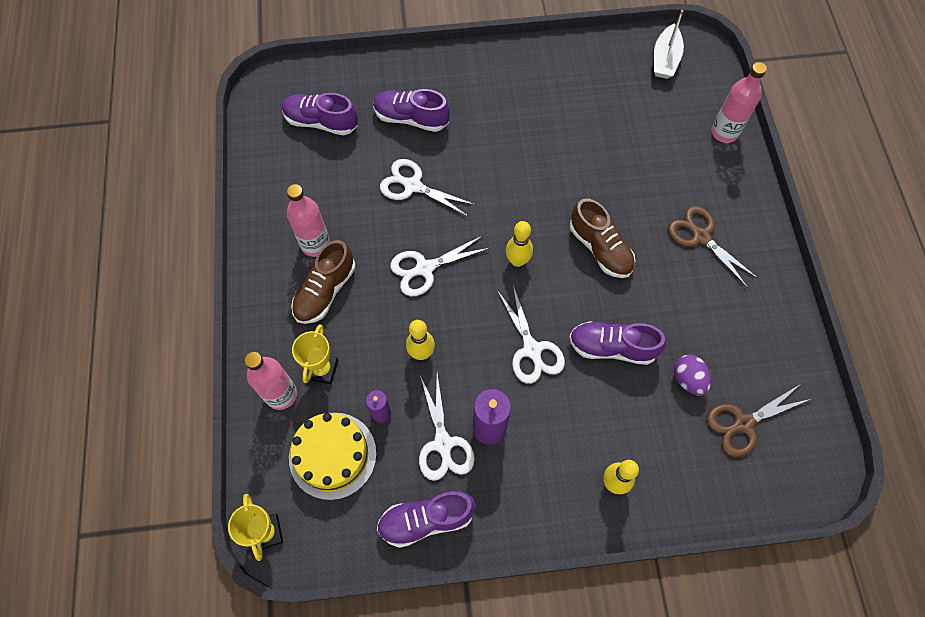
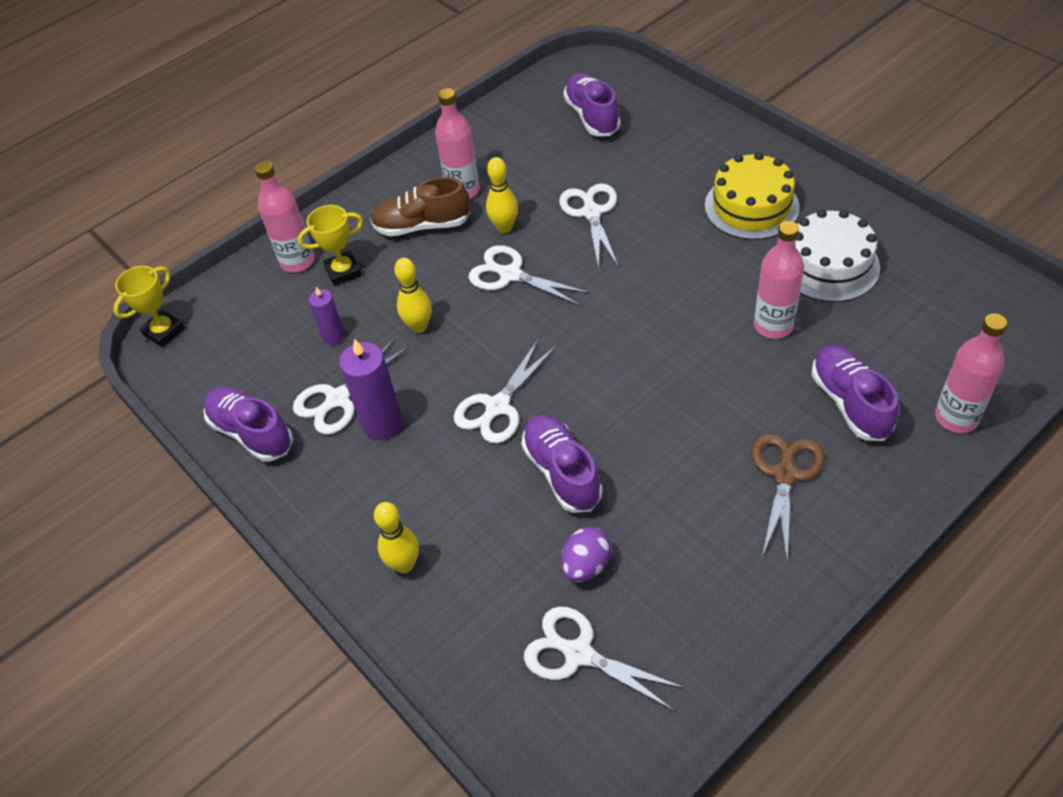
camera: 60 degrees right, 15 degrees down
yellow cake [289,413,376,500] -> yellow cake moved to [705,152,800,240]
purple shoe [373,89,450,132] -> purple shoe moved to [812,345,899,441]
yellow bowling pin [506,221,533,267] -> yellow bowling pin moved to [486,157,518,233]
brown shoe [570,199,635,278] -> none
white boat [654,10,684,79] -> none
brown scissors [707,385,811,457] -> white scissors [524,606,685,711]
none -> pink bottle [754,221,804,339]
none -> white cake [795,209,880,302]

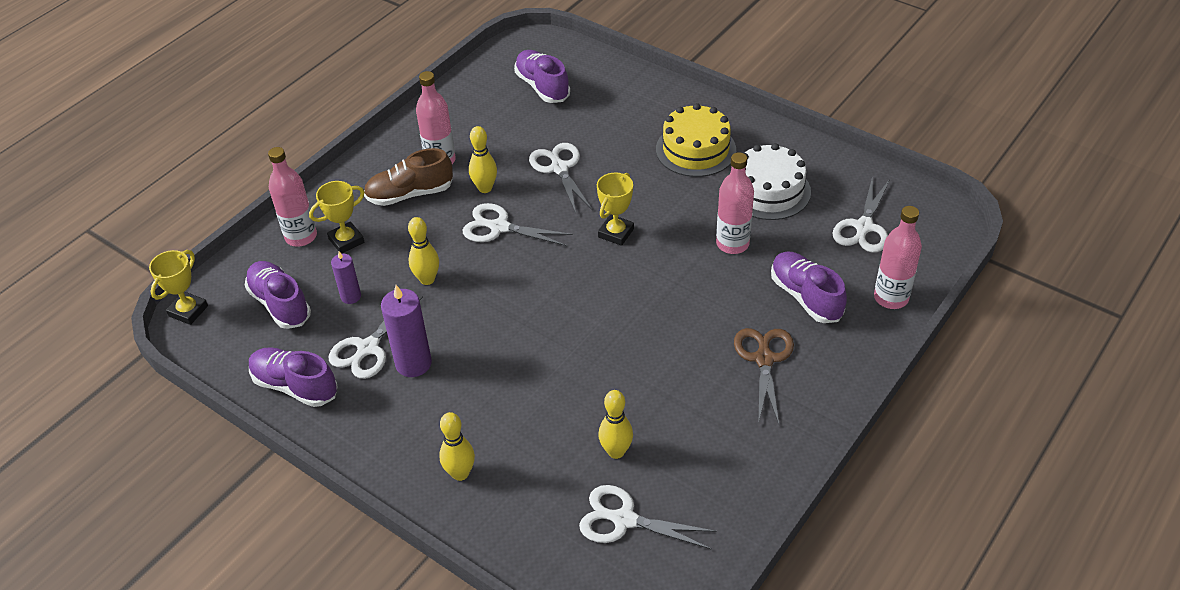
camera: 15 degrees left, 5 degrees down
white scissors [454,340,556,444] -> white scissors moved to [832,176,890,253]
purple shoe [521,415,602,513] -> purple shoe moved to [245,261,311,329]
purple egg [561,527,611,582] -> yellow bowling pin [598,390,633,459]
none -> yellow trophy [597,172,634,246]

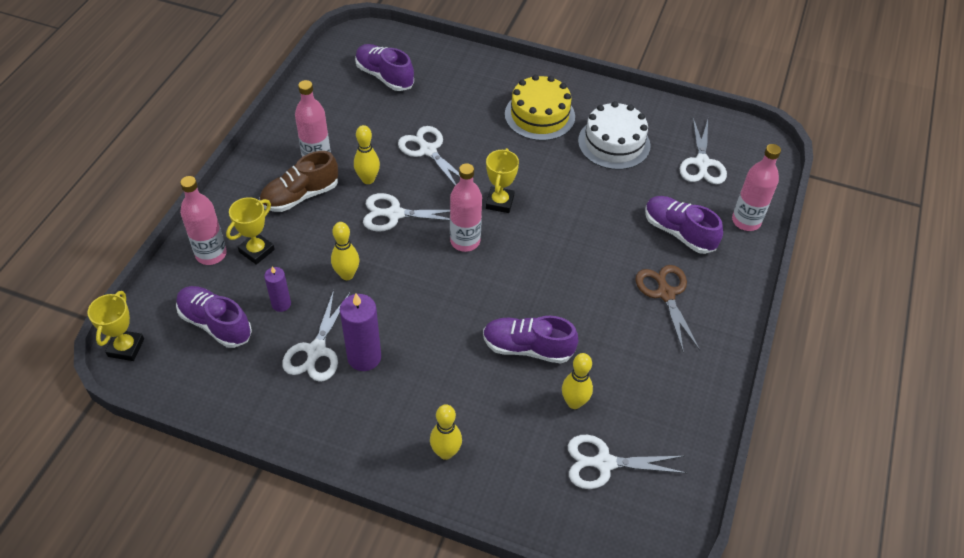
camera: 20 degrees left, 5 degrees up
purple shoe [249,347,338,407] -> purple shoe moved to [483,316,578,363]
pink bottle [716,152,754,254] -> pink bottle moved to [450,163,482,252]

